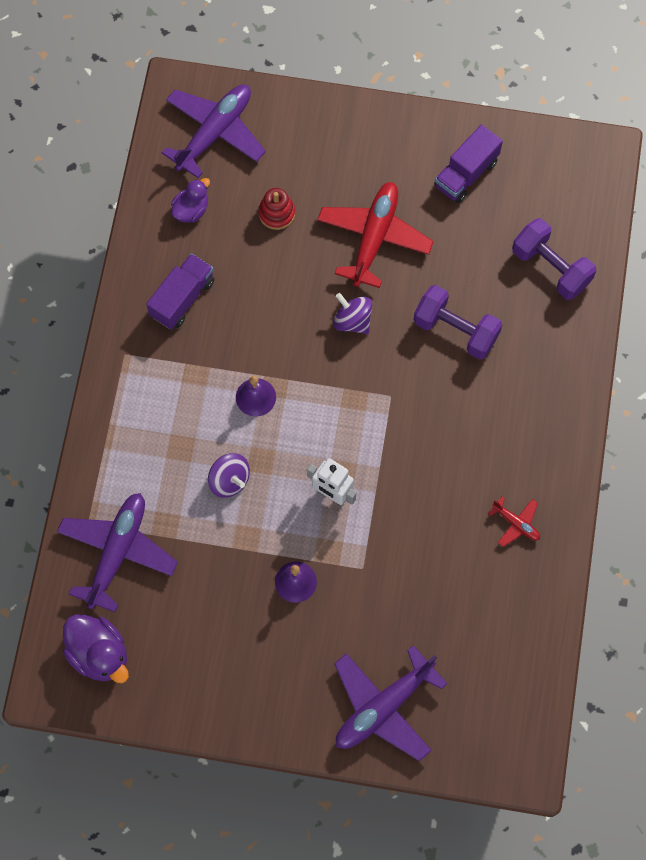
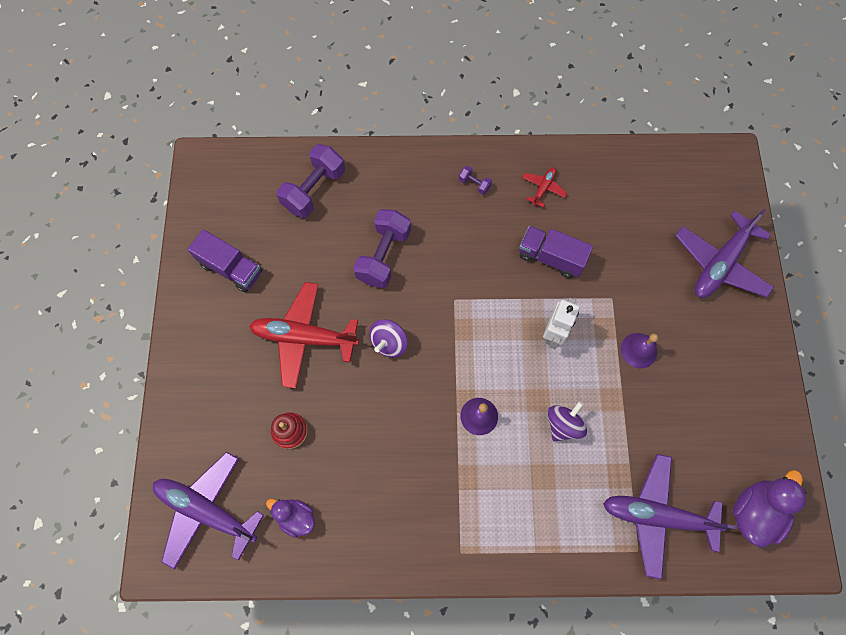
camera: 100 degrees left, 0 degrees up
purple truck [146,253,214,330] -> purple truck moved to [519,226,593,279]
purple plane [334,645,448,761] -> purple plane turned 90 degrees clockwise [675,209,774,298]
none -> purple dumbbell [459,166,492,195]

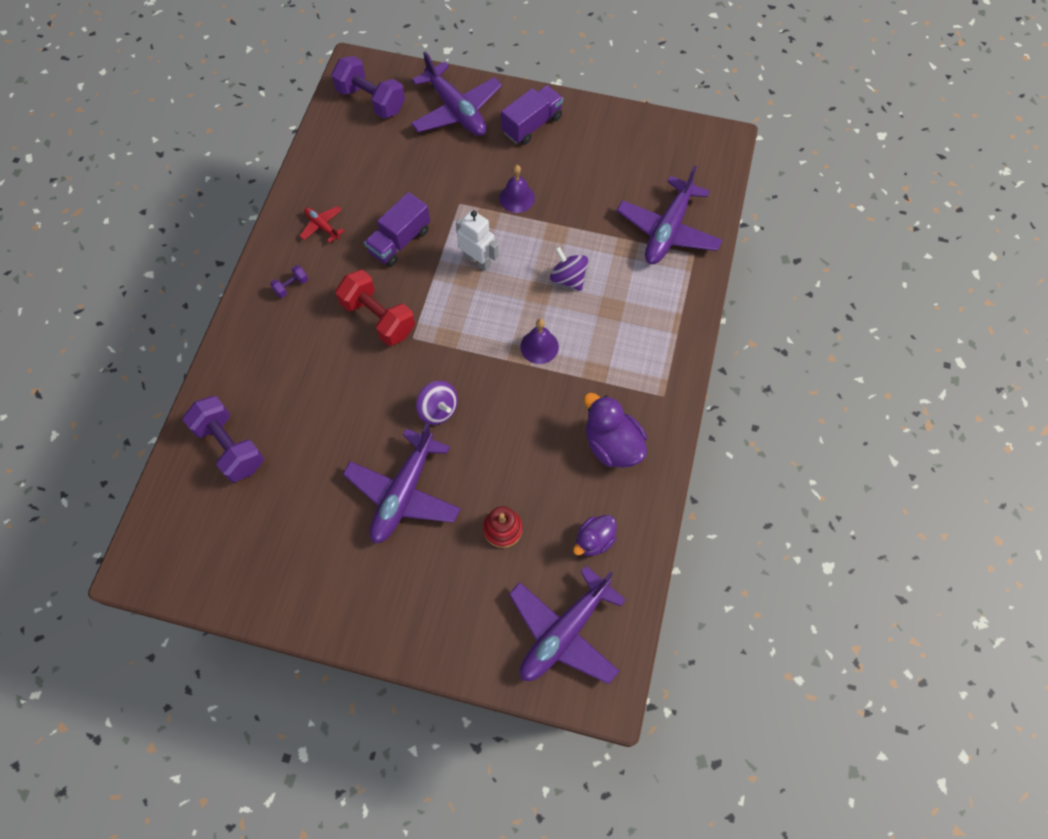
camera: 75 degrees left, 5 degrees down
purple truck [187,229,262,293] -> purple truck moved to [501,85,563,145]
red plane [249,282,359,389] -> purple plane [343,423,461,543]
purple dumbbell [353,209,411,288] -> purple dumbbell moved to [331,56,405,119]
purple duck [733,470,807,547] -> purple duck moved to [584,393,647,468]
none -> red dumbbell [335,270,415,346]

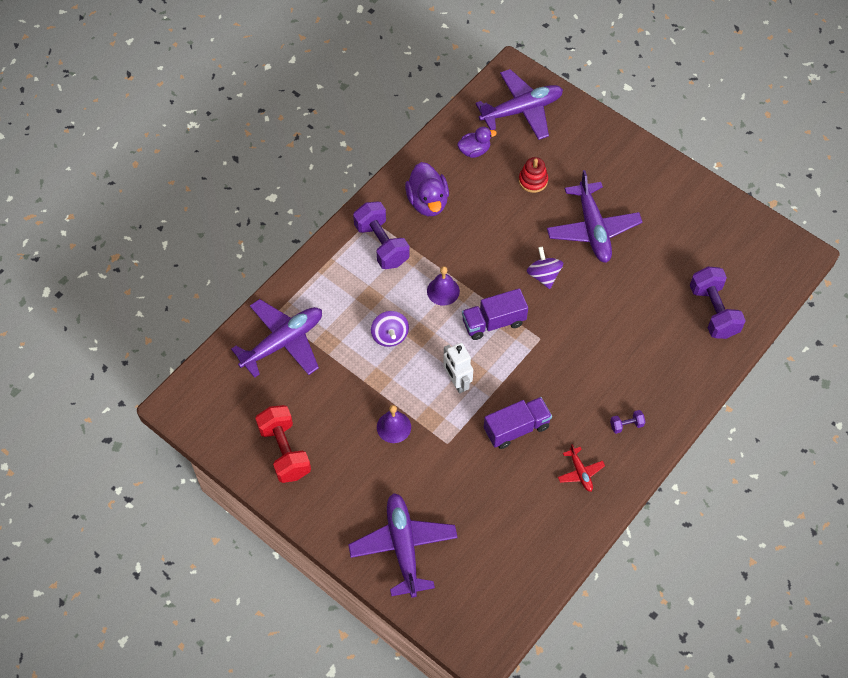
camera: 155 degrees left, 5 degrees down
purple dumbbell [331,56,405,119] -> purple dumbbell moved to [353,202,410,269]
red dumbbell [335,270,415,346] -> red dumbbell moved to [255,405,311,483]
purple plane [343,423,461,543] -> purple plane turned 120 degrees clockwise [547,170,642,263]
purple truck [501,85,563,145] -> purple truck moved to [462,288,528,340]

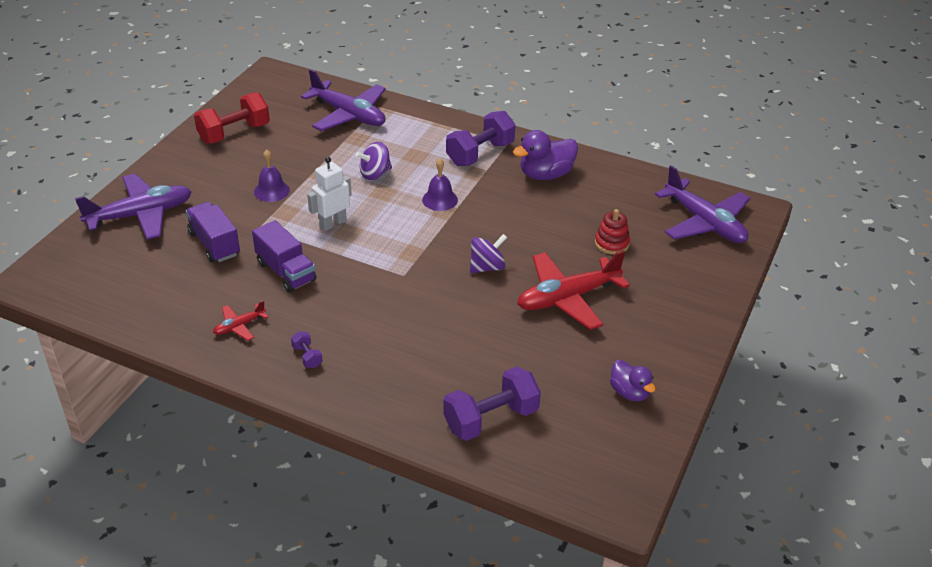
camera: 75 degrees right, 20 degrees down
purple duck [457,127,497,158] -> purple duck moved to [610,360,655,401]
purple truck [462,288,528,340] -> purple truck moved to [186,202,240,262]
purple plane [547,170,642,263] -> red plane [517,250,630,330]

